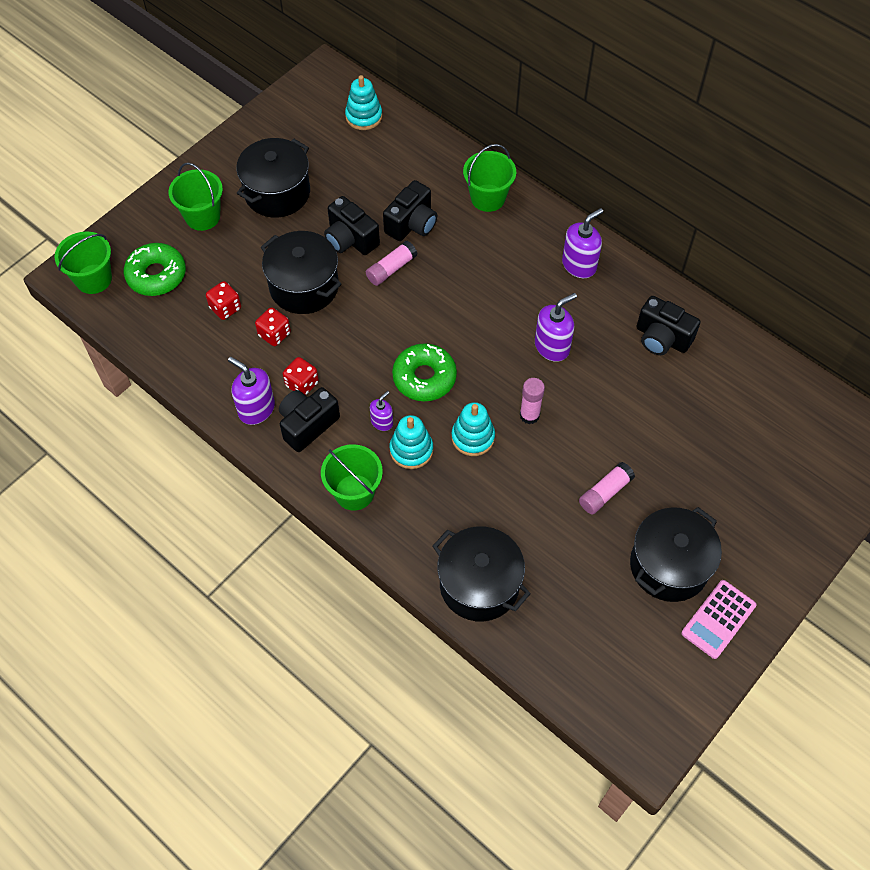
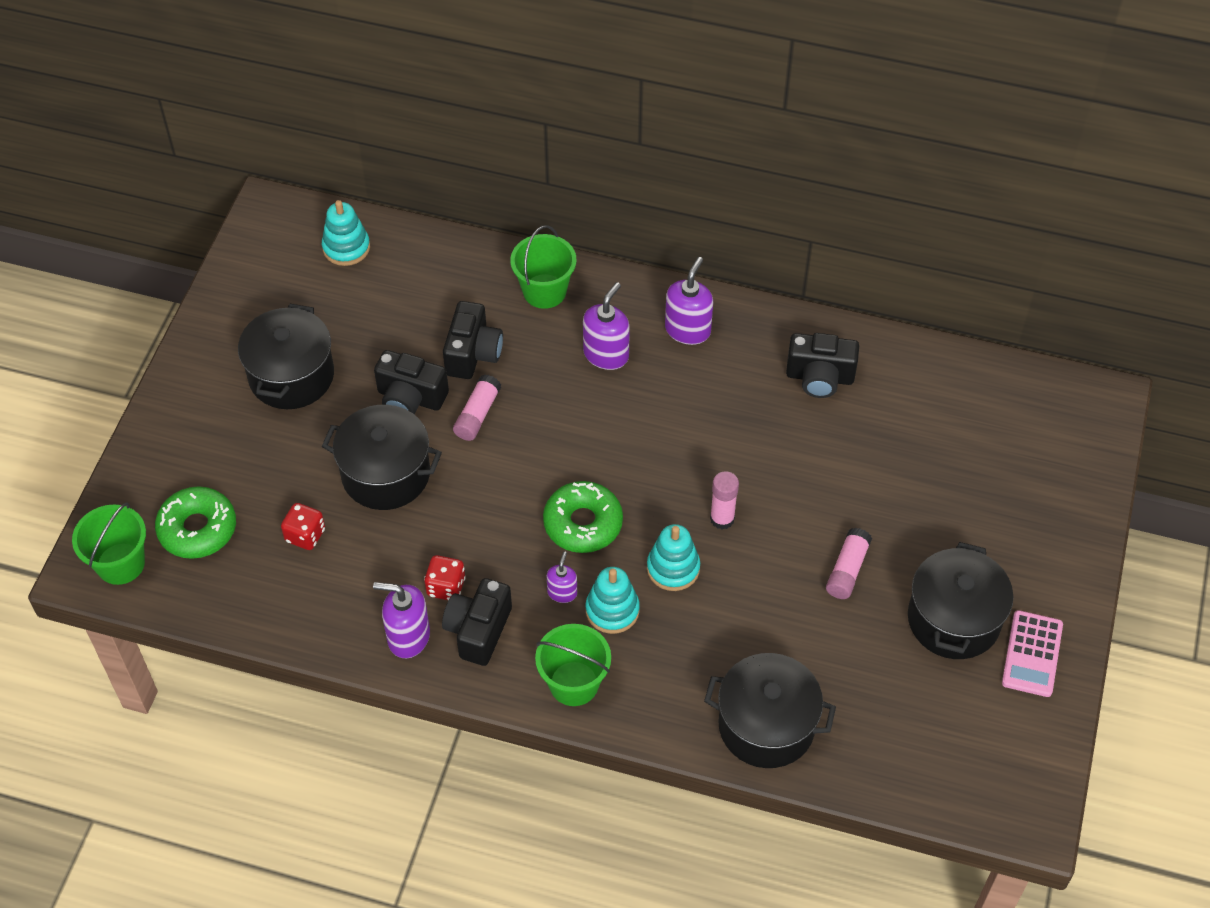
camera: 25 degrees left, 5 degrees down
green bucket [169,162,223,231] -> none
red dice [255,307,291,346] -> none
purple soap dispenser [535,293,577,362] -> purple soap dispenser moved to [583,282,630,370]

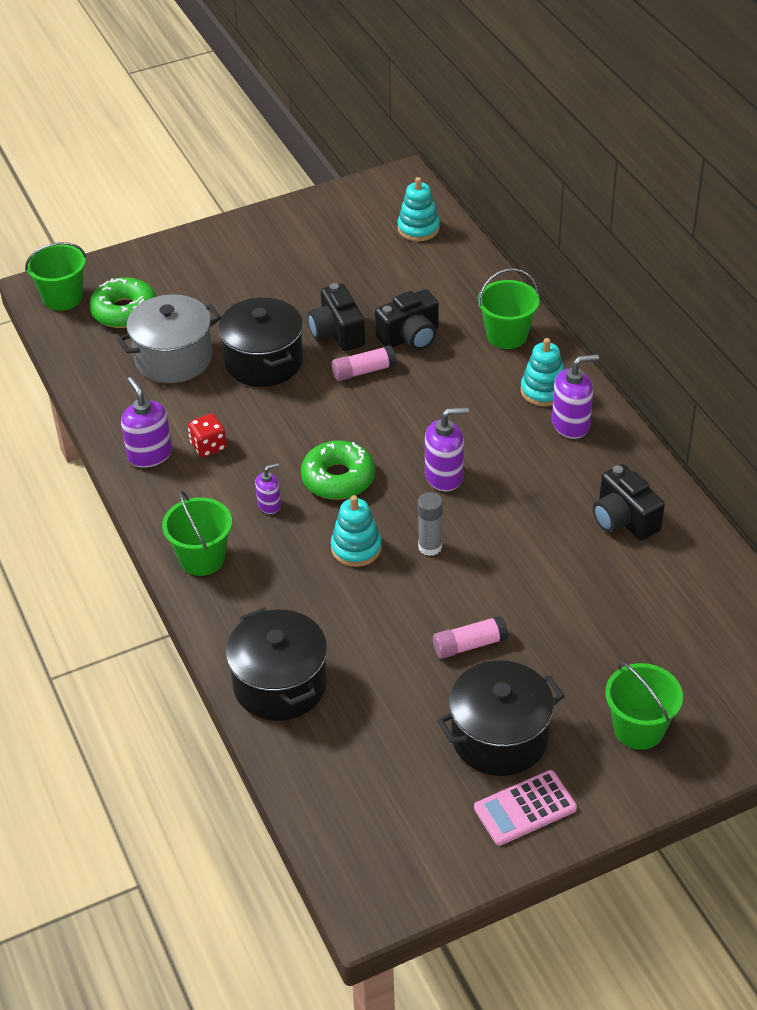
camera: 50 degrees right, 10 degrees down
black pot [238,304,334,409] -> none
red dice [281,503,325,550] -> grey pot [117,294,221,383]
black camera [442,578,512,666] -> none
purple soap dispenser [583,282,630,370] -> purple soap dispenser moved to [425,407,469,491]
turquoise stacking toy [586,567,640,634] -> turquoise stacking toy moved to [521,338,564,406]
pink glue stick [710,471,739,530] -> grey glue stick [417,492,443,556]
none -> green bucket [605,662,683,750]

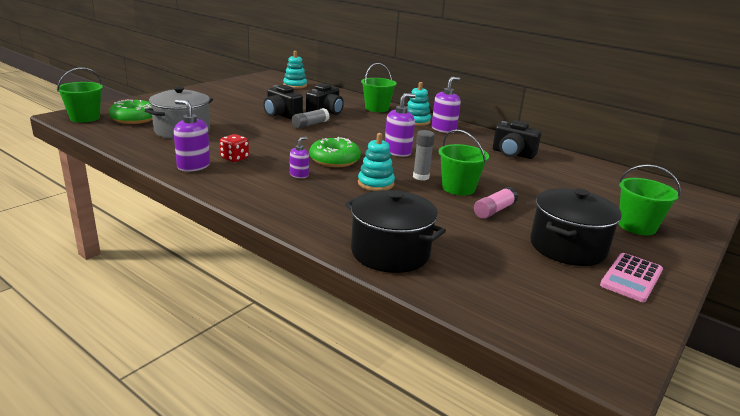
camera: 30 degrees left, 20 degrees down
green bucket [162,490,232,576] -> green bucket moved to [439,129,489,196]
black pot [218,298,303,387] -> none
pink glue stick [332,345,396,381] -> grey glue stick [292,108,330,129]

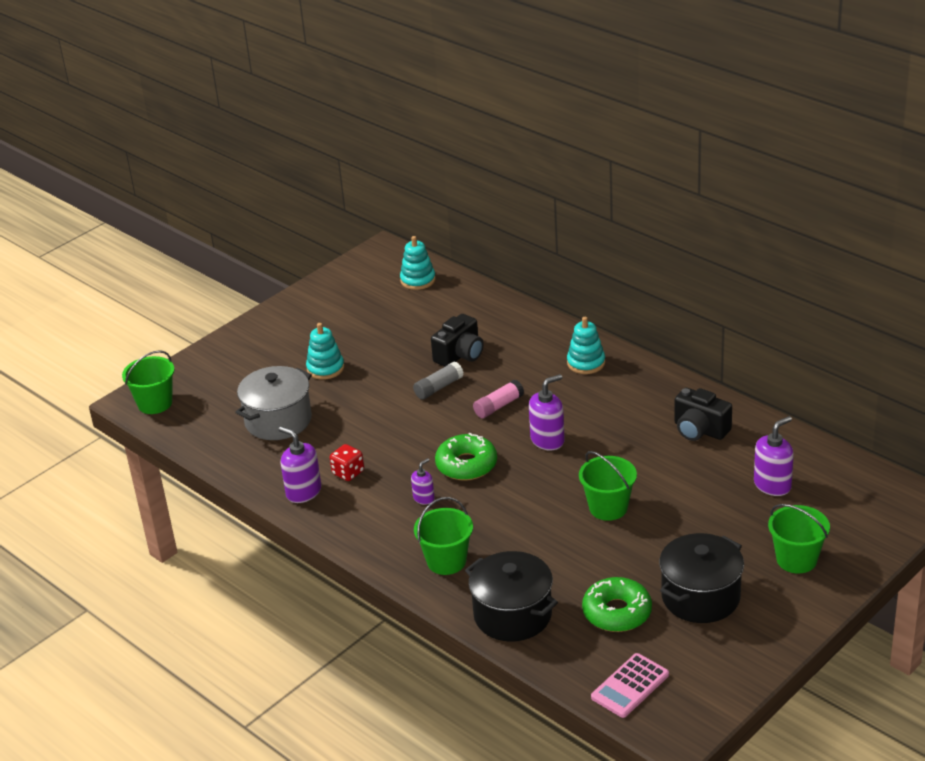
camera: 10 degrees right, 10 degrees up
green donut [109,100,153,124] -> green donut moved to [582,577,652,632]
black camera [263,85,303,120] -> none
turquoise stacking toy [358,133,395,191] -> turquoise stacking toy moved to [306,323,344,380]
green bucket [361,63,397,112] -> green bucket moved to [414,497,473,575]
grey glue stick [413,130,435,181] -> none
purple soap dispenser [432,77,461,133] -> purple soap dispenser moved to [754,416,794,496]
pink glue stick [474,187,518,219] -> pink glue stick moved to [473,379,524,418]
pink calculator [600,253,663,302] -> pink calculator moved to [591,653,669,718]

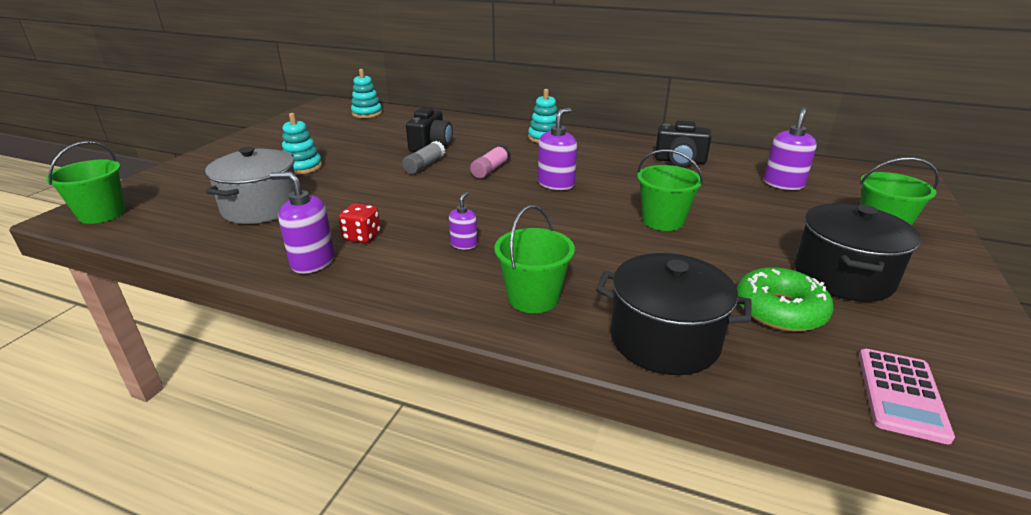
camera: 25 degrees left, 5 degrees down
green donut [435,433,497,481] -> none

